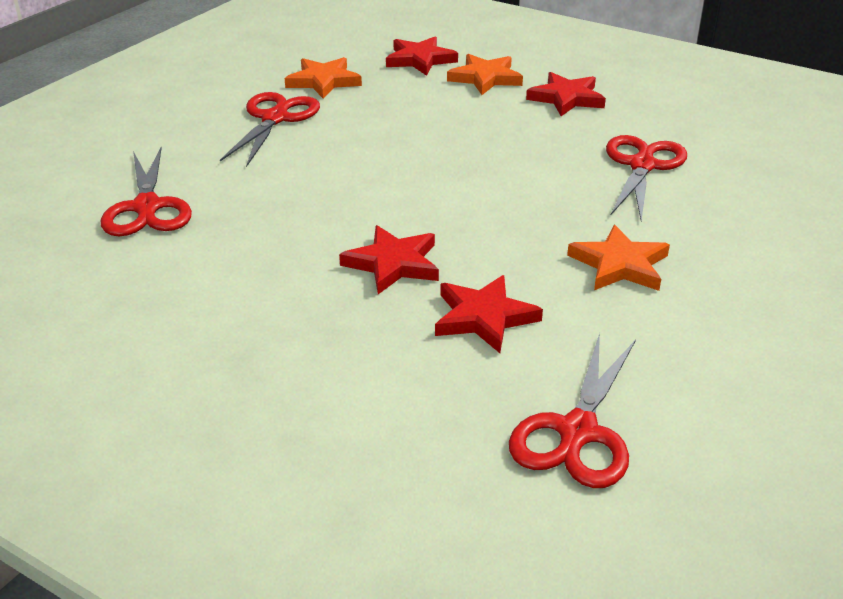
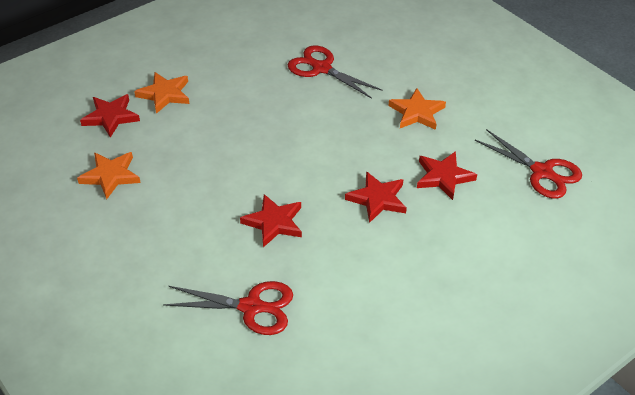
camera: 70 degrees left, 10 degrees up
red scissors [220,92,320,167] -> none
red star [526,72,606,116] -> red star moved to [240,194,302,247]

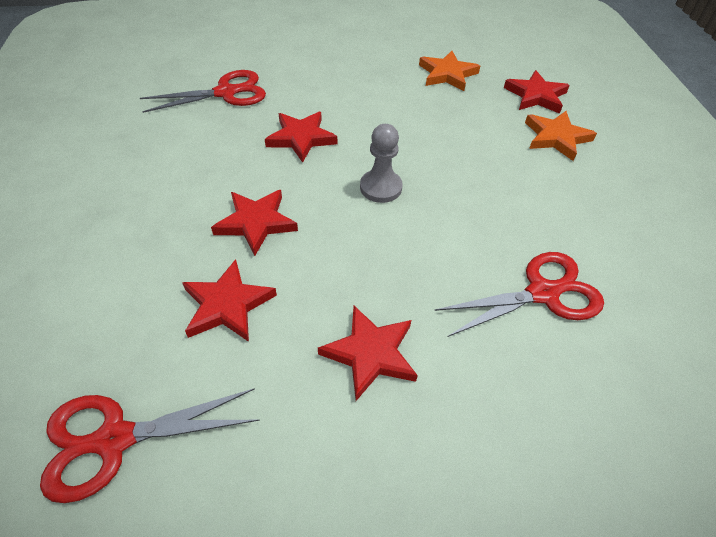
camera: 120 degrees right, 5 degrees up
red scissors [163,281,293,335] -> red scissors turned 150 degrees counterclockwise [140,70,266,113]
orange star [389,88,446,130] -> red star [318,306,418,401]
none -> grey pawn [360,124,403,203]

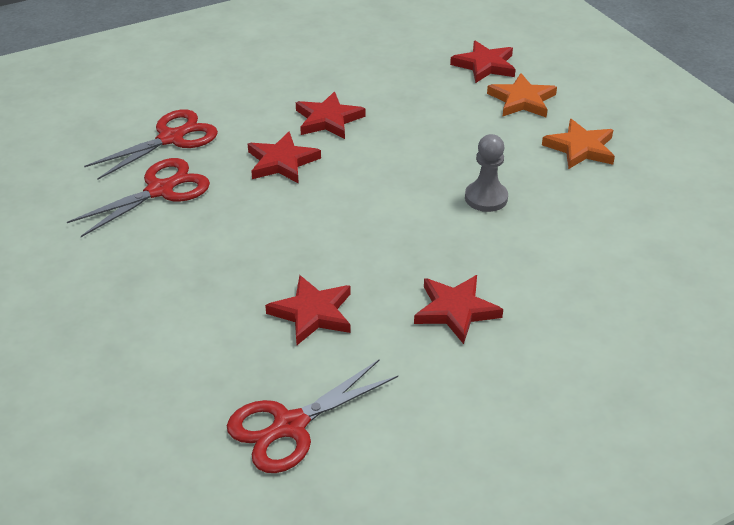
camera: 20 degrees left, 10 degrees down
red star [211,190,298,256] -> red star moved to [296,92,365,139]
grey pawn [360,124,403,203] -> grey pawn moved to [465,134,508,212]
orange star [419,51,480,91] -> orange star moved to [542,119,615,169]
red scissors [434,252,604,337] -> red scissors moved to [67,158,210,237]

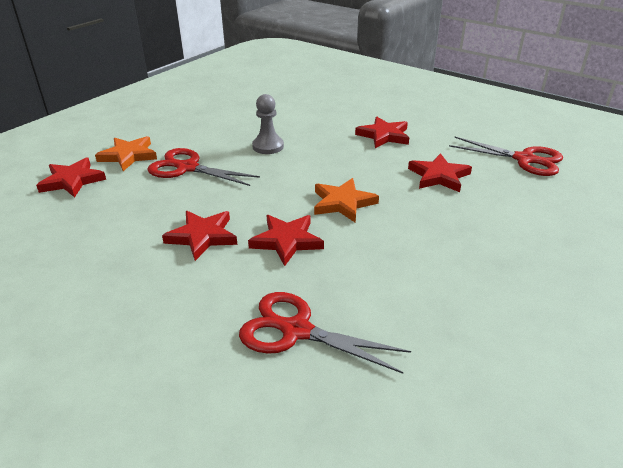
camera: 115 degrees left, 5 degrees down
red scissors [67,158,210,237] -> red scissors moved to [147,148,260,186]
orange star [542,119,615,169] -> orange star moved to [314,178,379,223]

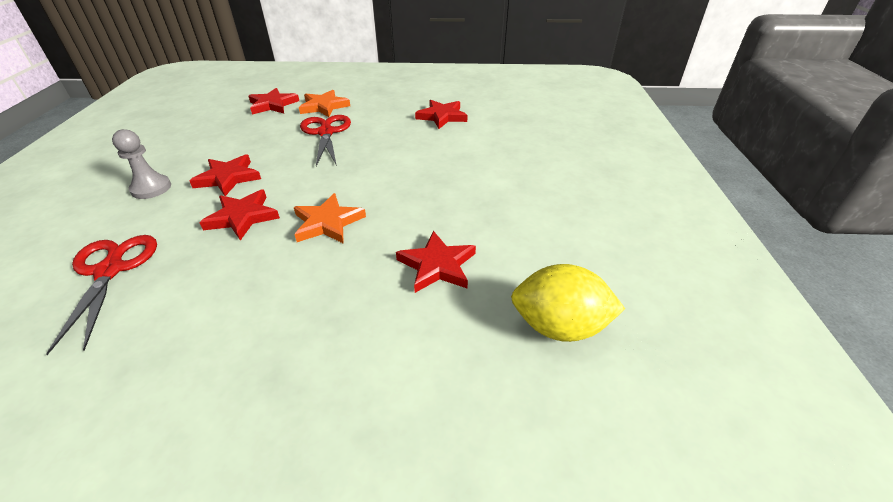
camera: 55 degrees right, 5 degrees up
grey pawn [252,94,284,154] -> grey pawn moved to [112,129,171,199]
red star [355,116,409,148] -> red star moved to [415,100,467,129]
red scissors [449,137,563,176] -> yellow lemon [511,264,625,342]

